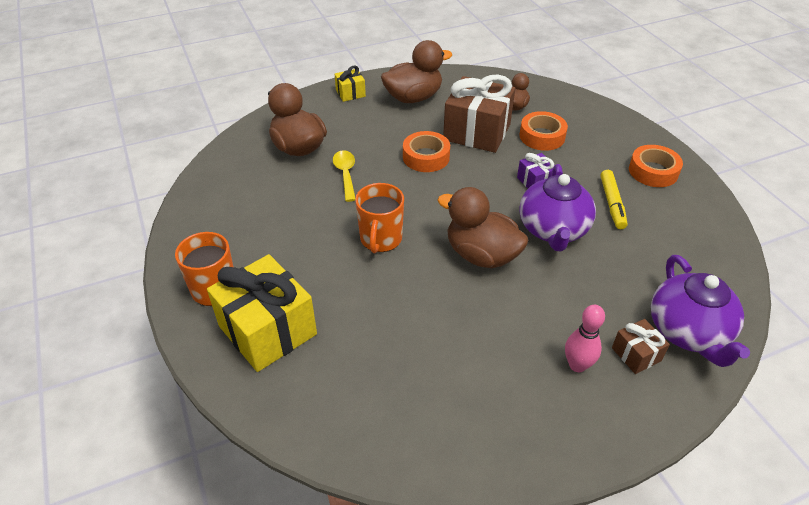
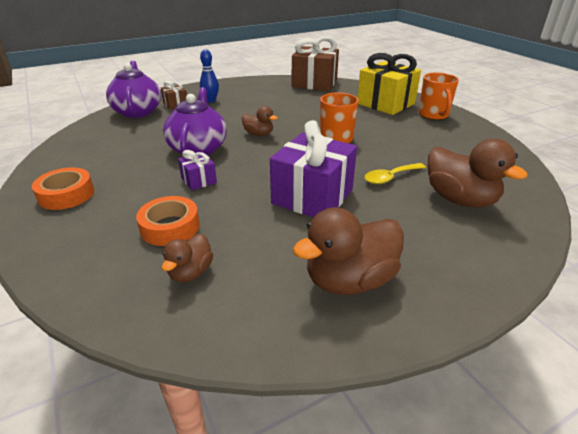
camera: 175 degrees right, 10 degrees down
yellow spoon [333,150,356,202] -> yellow spoon turned 75 degrees clockwise [365,163,426,184]
yellow gift [335,66,366,102] -> none
orange tape [403,131,450,172] -> purple gift [270,120,357,217]
brown duck [437,187,528,268] -> brown duck [242,106,278,136], size x0.55
brown gift [443,74,515,153] -> brown gift moved to [292,37,339,91]
pink bowling pin [565,305,605,372] -> blue bowling pin [200,49,219,103]
yellow marker [601,170,628,229] -> none

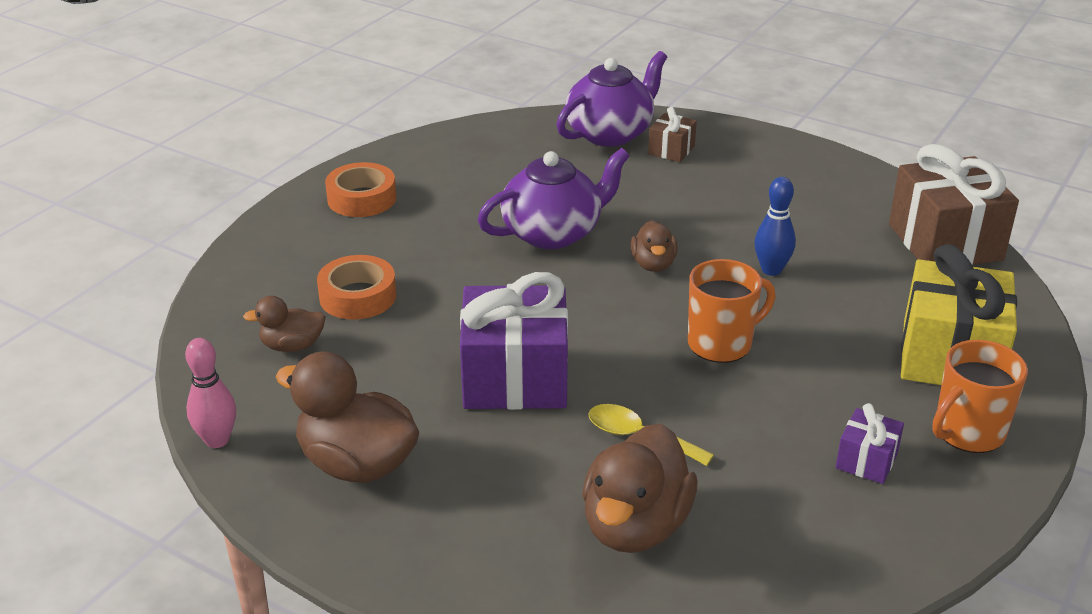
camera: 60 degrees right, 0 degrees up
purple gift [178,150,217,190] -> purple gift moved to [836,403,904,484]
blue bowling pin [200,49,219,103] -> blue bowling pin moved to [754,177,796,276]
none -> pink bowling pin [185,338,236,448]

